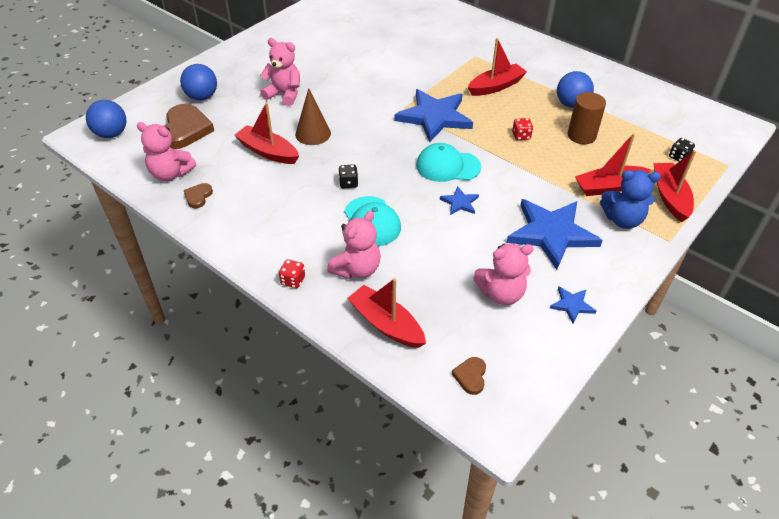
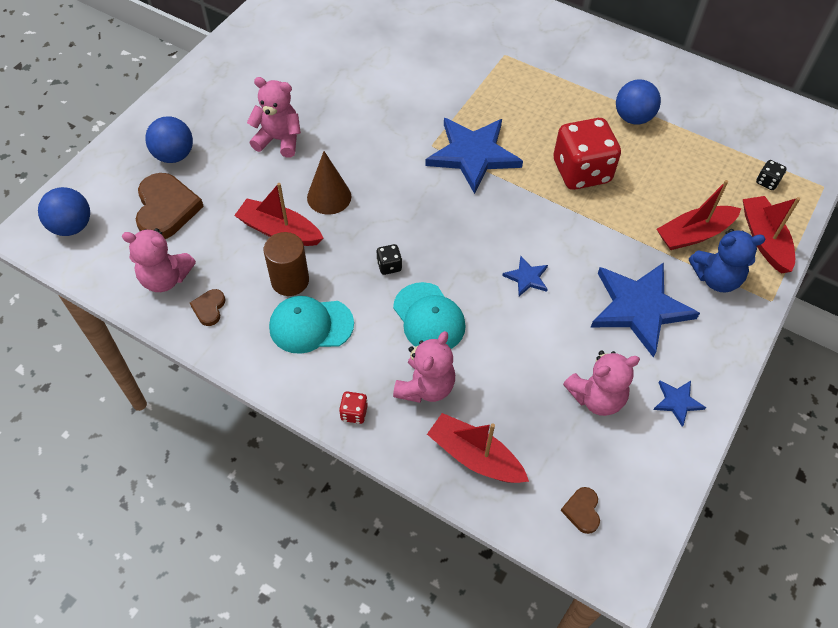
camera: 10 degrees left, 10 degrees up
turquoise cap [416,143,481,182] -> turquoise cap moved to [269,296,354,354]
red boat [467,38,527,96] -> none
red dice [512,118,533,140] -> red dice [553,118,621,190], size x2.48
brown cylinder [568,92,606,144] -> brown cylinder moved to [263,232,309,296]

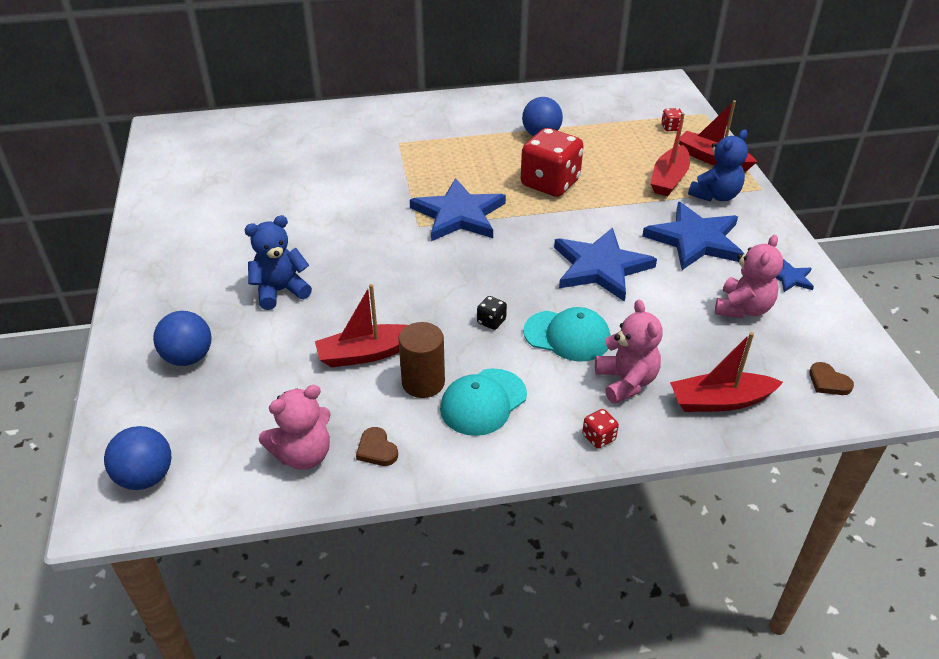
camera: 40 degrees left, 15 degrees down
brown heart [136,173,204,239] -> none
pink teddy bear [247,77,301,158] -> blue teddy bear [244,215,312,310]
brown cone [307,151,352,215] -> none
blue star [502,256,548,296] -> blue star [554,228,657,302], size x2.23
black dice [756,160,787,190] -> red dice [661,108,683,131]

